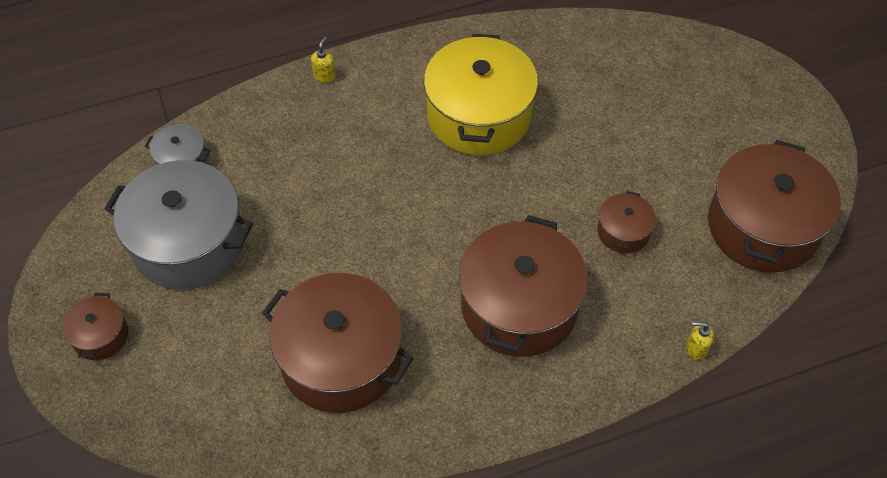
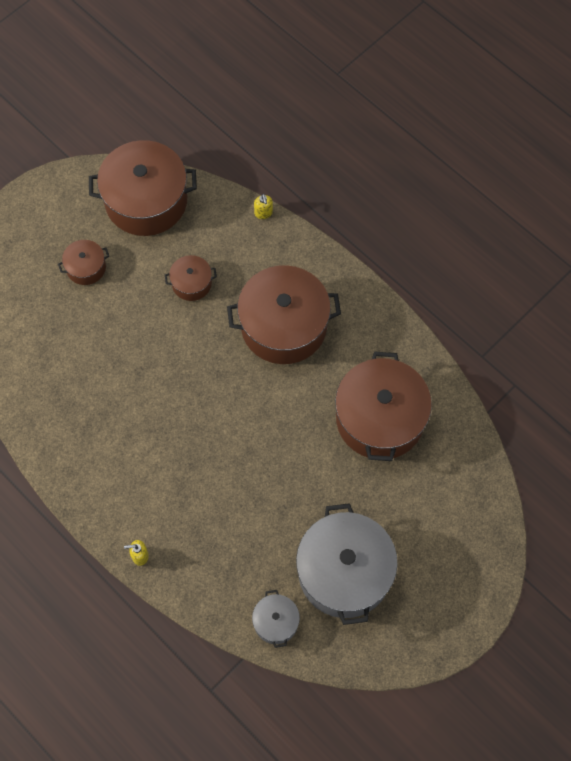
camera: 115 degrees left, 10 degrees up
brown pot [62,293,128,360] -> brown pot moved to [58,240,109,285]
yellow pot [424,34,538,155] -> none

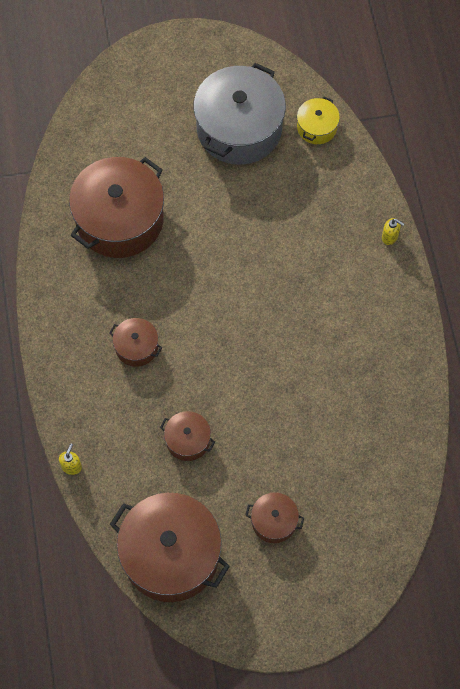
camera: 145 degrees left, 0 degrees up
brown pot [227,265,341,364] -> brown pot [109,318,162,367], size x0.47
grey pot [252,590,300,648] -> yellow pot [297,97,340,144]

